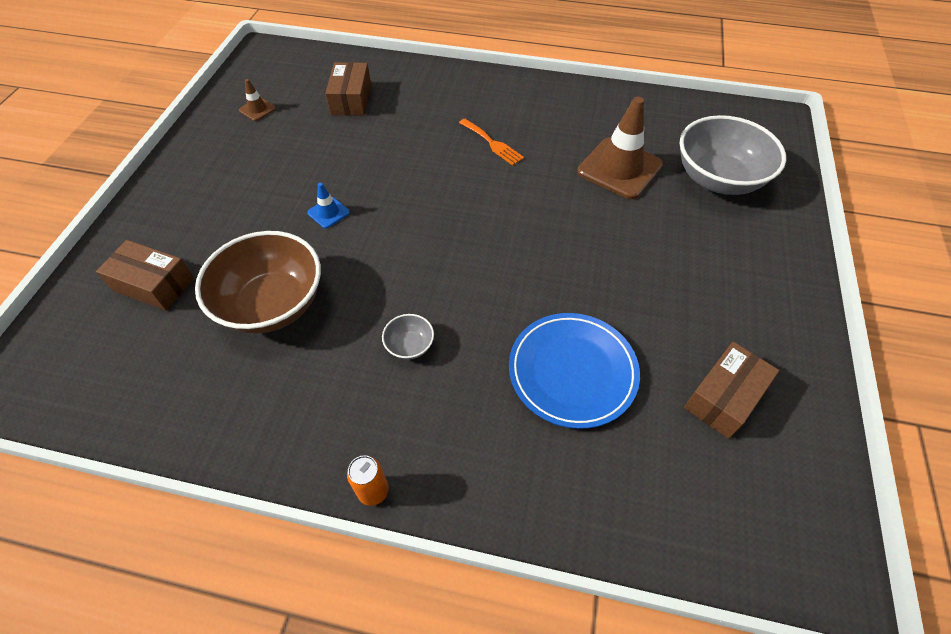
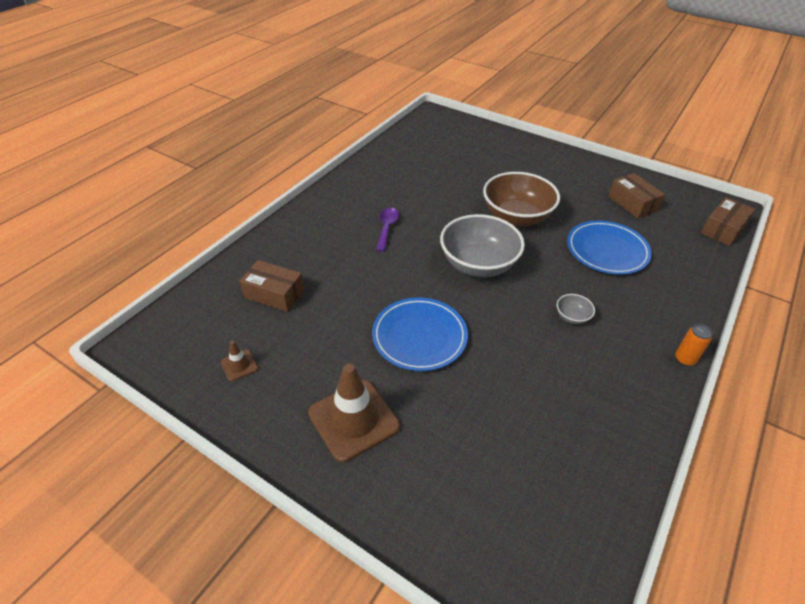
camera: 70 degrees left, 10 degrees down
brown box [96,240,194,311] -> brown box moved to [701,197,755,246]
brown bowl [195,231,321,333] -> brown bowl moved to [483,172,560,226]
blue traffic cone [307,183,350,228] -> blue plate [372,297,468,371]
orange fork [459,119,524,166] -> purple spoon [376,208,399,252]
brown traffic cone [577,97,663,199] -> brown traffic cone moved to [308,363,400,462]
grey bowl [680,115,786,195] -> grey bowl moved to [440,214,525,277]

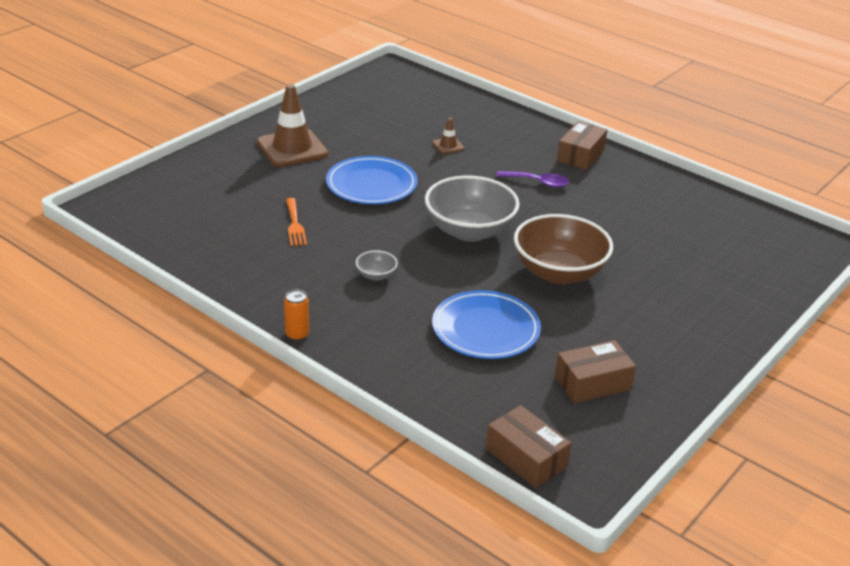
camera: 95 degrees right, 10 degrees down
brown traffic cone [221,341,258,381] -> brown traffic cone moved to [432,118,465,154]
brown box [239,260,304,312] -> brown box moved to [557,121,607,170]
none -> orange fork [286,198,307,246]

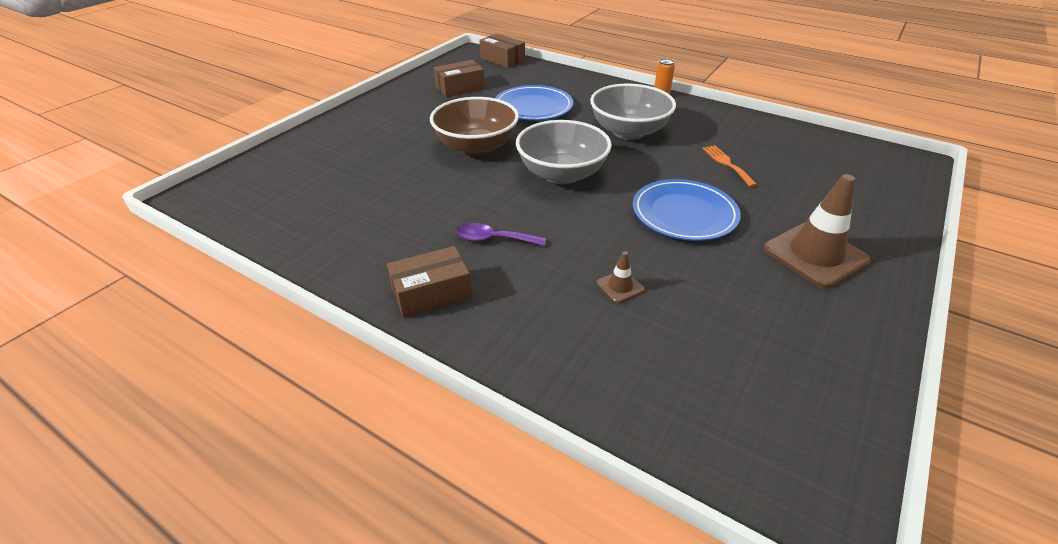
camera: 175 degrees right, 5 degrees up
grey bowl [356,250,398,281] -> grey bowl [590,84,676,140], size x2.38
brown box [557,121,607,170] -> brown box turned 45 degrees clockwise [387,246,472,318]

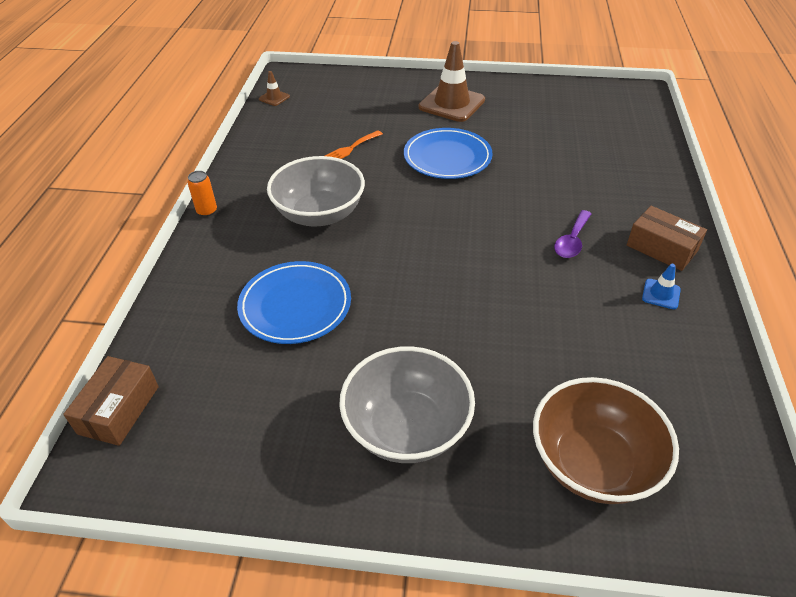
camera: 115 degrees left, 5 degrees up
brown bowl [430,97,519,156] -> brown bowl moved to [533,377,679,504]
brown box [433,60,485,97] -> none
purple spoon [456,223,546,246] -> purple spoon turned 45 degrees clockwise [554,210,592,258]
grey bowl [516,120,612,184] -> grey bowl moved to [339,346,475,463]
brown traffic cone [596,251,645,303] -> brown traffic cone moved to [259,71,290,106]
none -> blue traffic cone [642,264,681,309]

